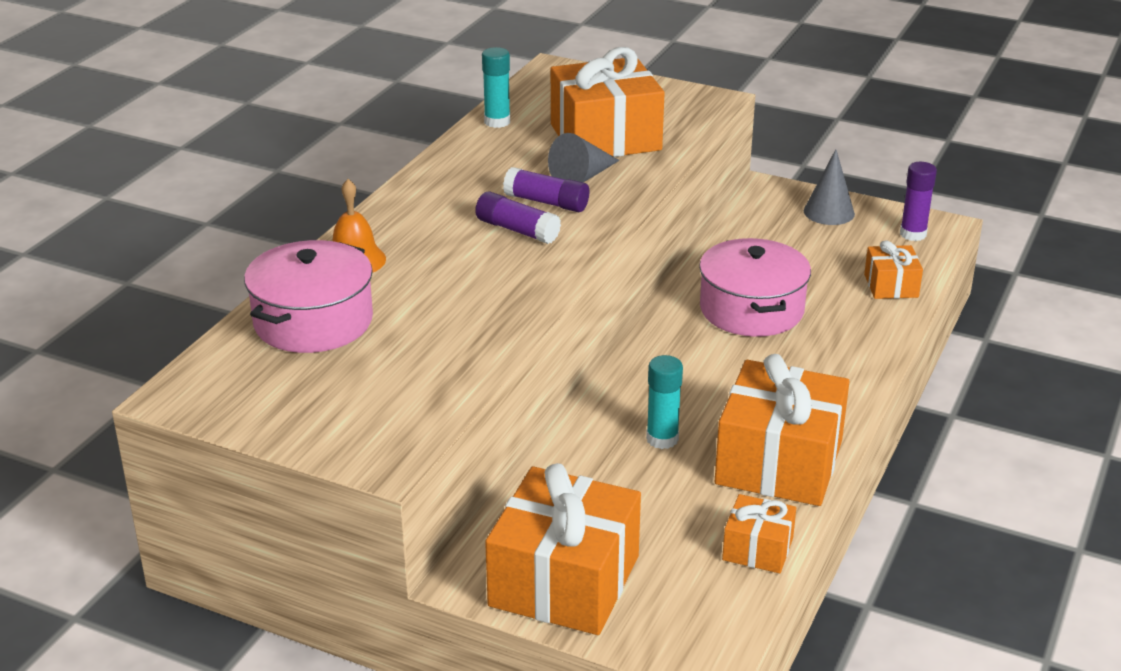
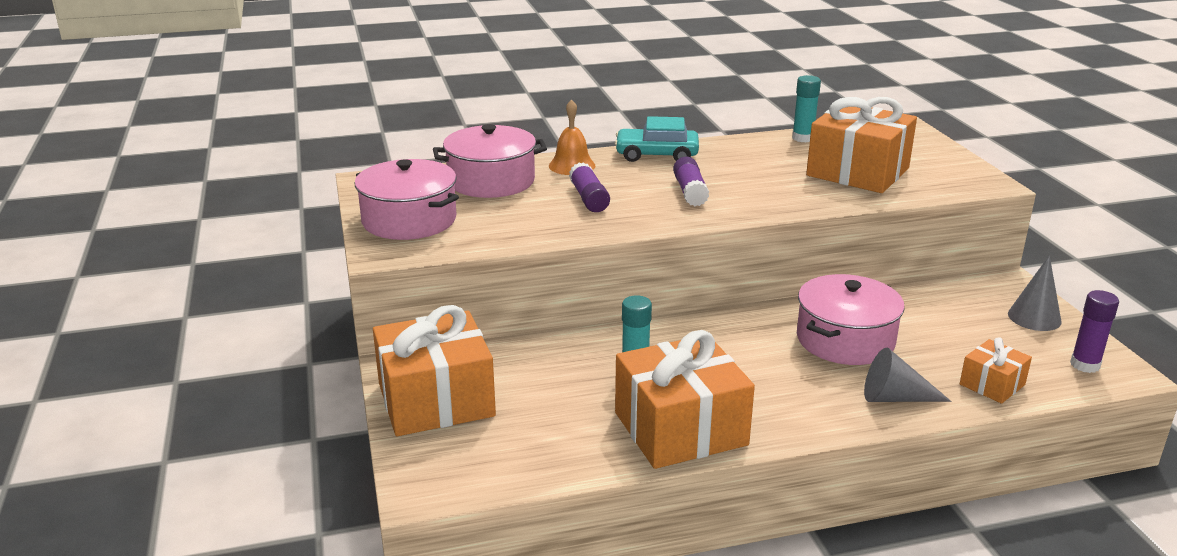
camera: 50 degrees right, 5 degrees down
purple glue stick [503,167,589,212] -> purple glue stick moved to [569,162,610,212]
grey cone [548,133,619,183] -> grey cone moved to [864,348,951,402]
orange gift [722,494,796,573] -> none
none -> pink pot [355,159,459,240]
none -> turquoise car [615,116,699,162]

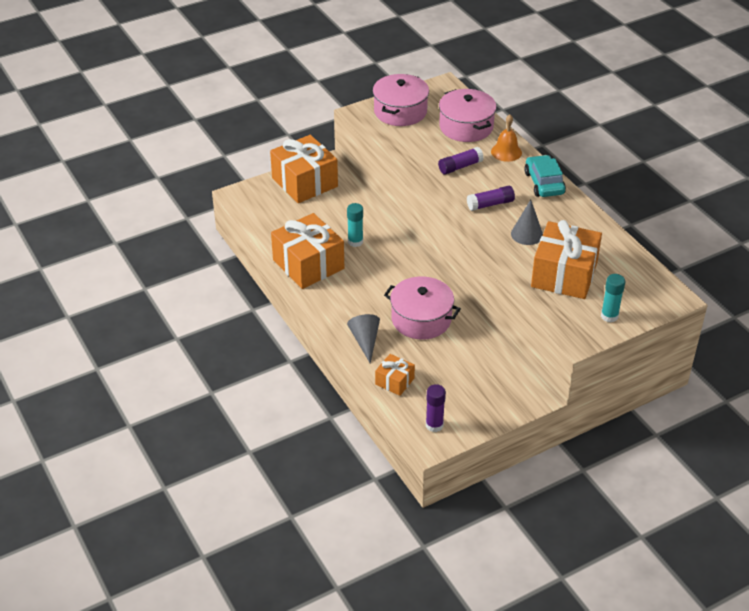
camera: 75 degrees right, 15 degrees up
turquoise glue stick [792,75,821,142] -> turquoise glue stick moved to [601,274,625,323]
grey cone [1008,255,1062,331] -> grey cone moved to [511,200,543,245]

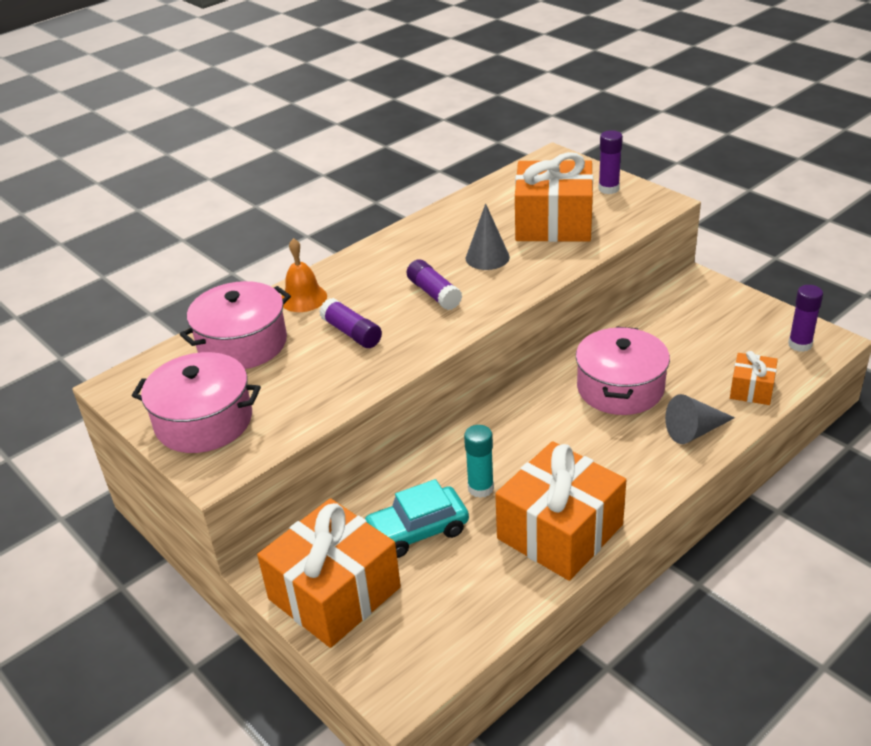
camera: 100 degrees left, 5 degrees down
turquoise car [524,155,566,197] -> turquoise car moved to [365,479,469,558]
turquoise glue stick [601,274,625,323] -> purple glue stick [598,130,623,194]

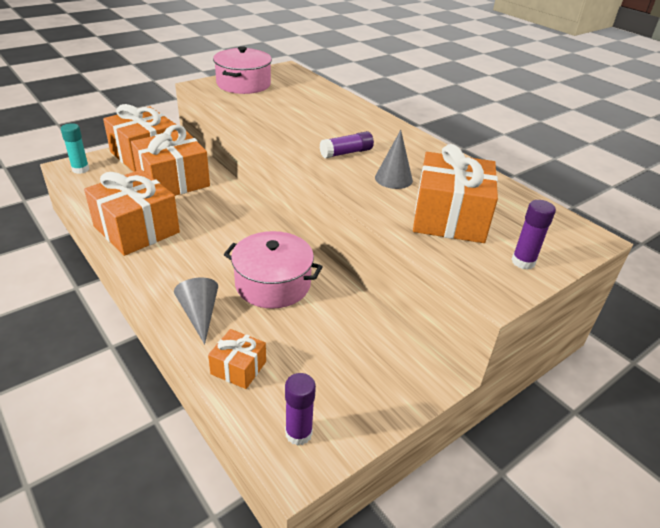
camera: 90 degrees right, 0 degrees up
pink pot [180,281,291,369] -> none
orange bell [281,238,327,312] -> none
purple glue stick [319,298,382,348] -> none
turquoise car [365,479,469,558] -> orange gift [131,125,210,196]
turquoise glue stick [464,425,494,498] -> turquoise glue stick moved to [61,123,89,174]

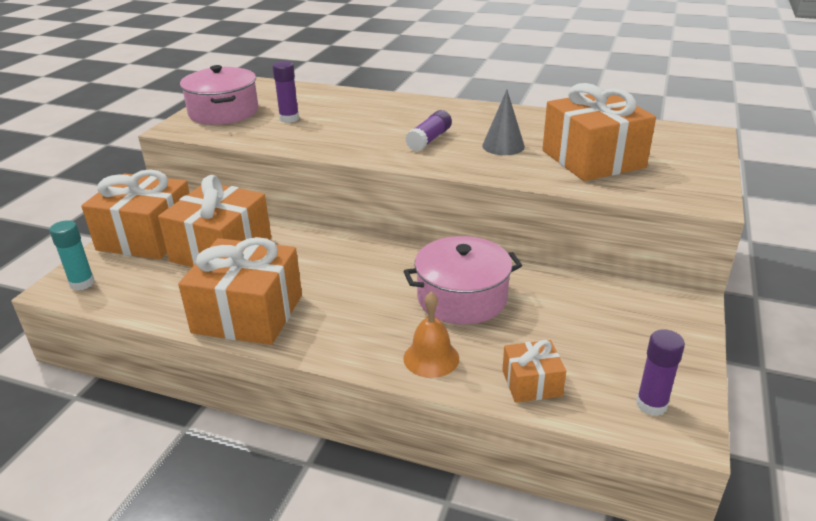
camera: 30 degrees left, 5 degrees down
grey cone [174,278,218,345] -> orange bell [403,291,459,378]
purple glue stick [511,200,556,270] -> purple glue stick moved to [272,61,299,123]

